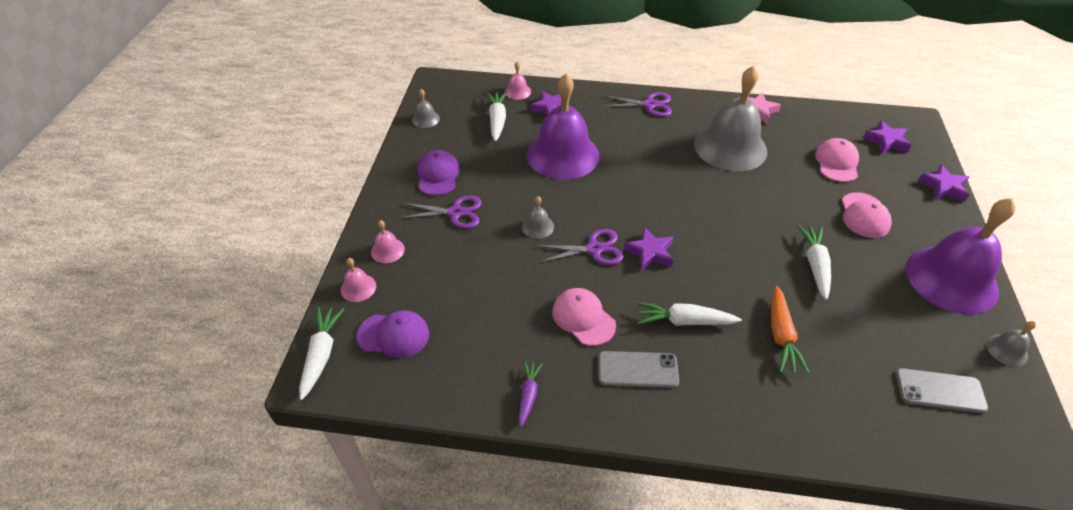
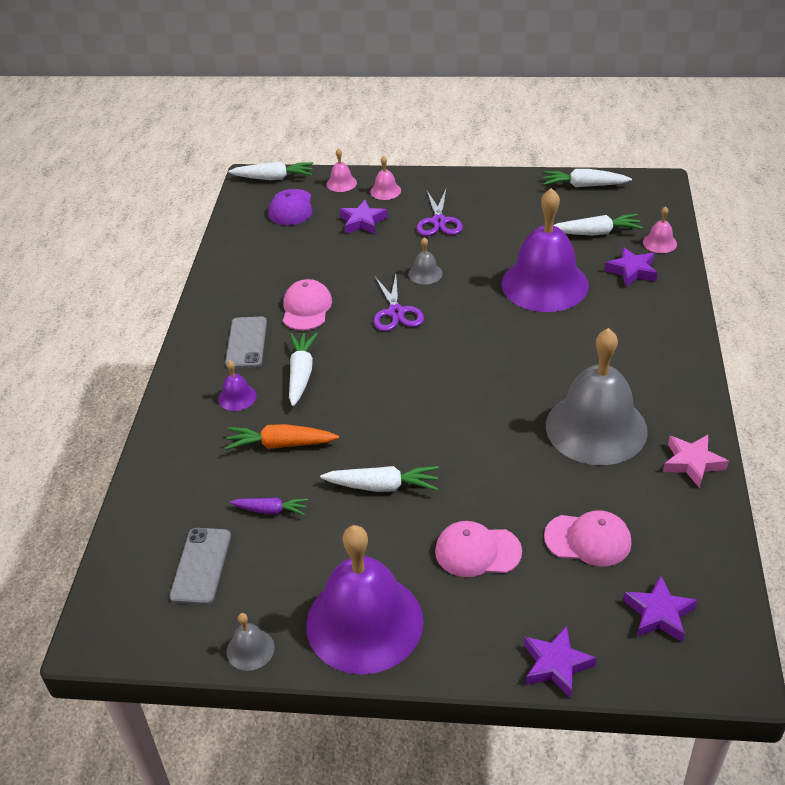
camera: 90 degrees right, 5 degrees down
grey bell [412,89,440,128] -> white carrot [543,169,632,187]
purple cap [417,150,460,196] -> none
purple carrot [519,360,543,427] -> purple carrot moved to [230,497,308,515]
pink cap [552,288,616,346] -> pink cap turned 45 degrees counterclockwise [283,279,332,330]
purple scissors [603,92,672,117] -> none
purple star [624,227,673,271] -> purple star moved to [339,200,388,234]
none -> purple bell [218,360,257,411]

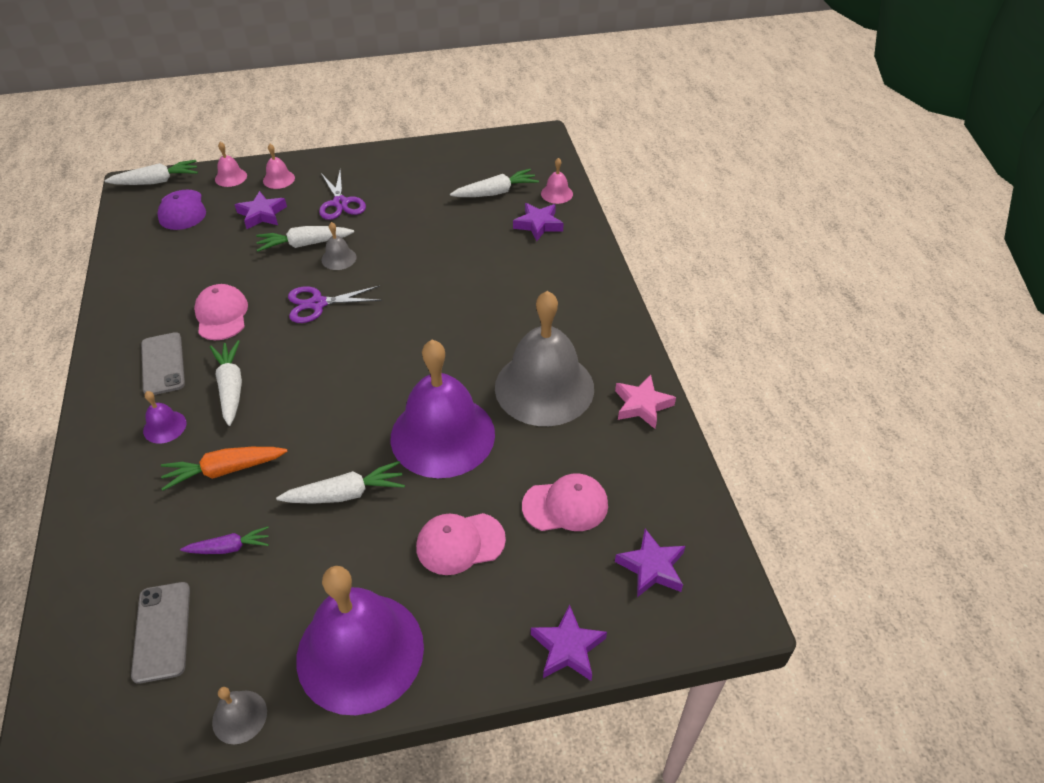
camera: 20 degrees left, 5 degrees up
purple scissors [373,274,424,331] -> purple scissors turned 105 degrees clockwise [288,286,382,323]
purple bell [501,188,589,312] -> purple bell moved to [391,340,495,478]
white carrot [543,169,632,187] -> white carrot moved to [256,226,354,252]

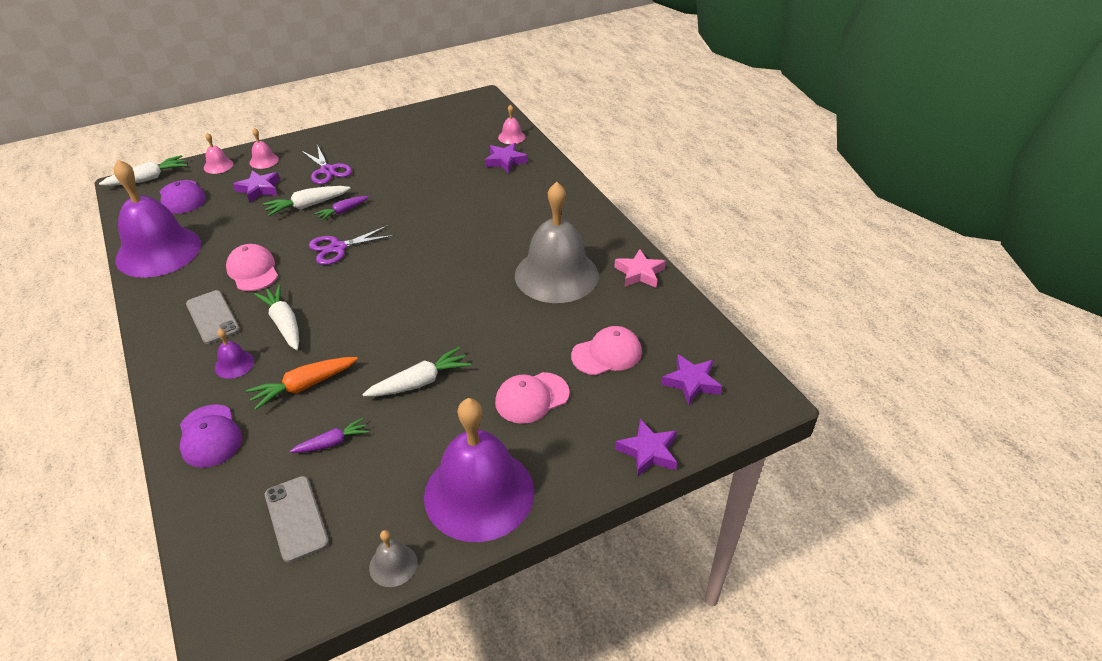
camera: 15 degrees left, 5 degrees down
grey bell [321,222,356,270] -> purple carrot [315,196,369,221]
purple bell [391,340,495,478] -> purple bell moved to [114,159,201,278]
white carrot [450,169,539,197] -> none
none -> purple cap [180,404,242,468]

